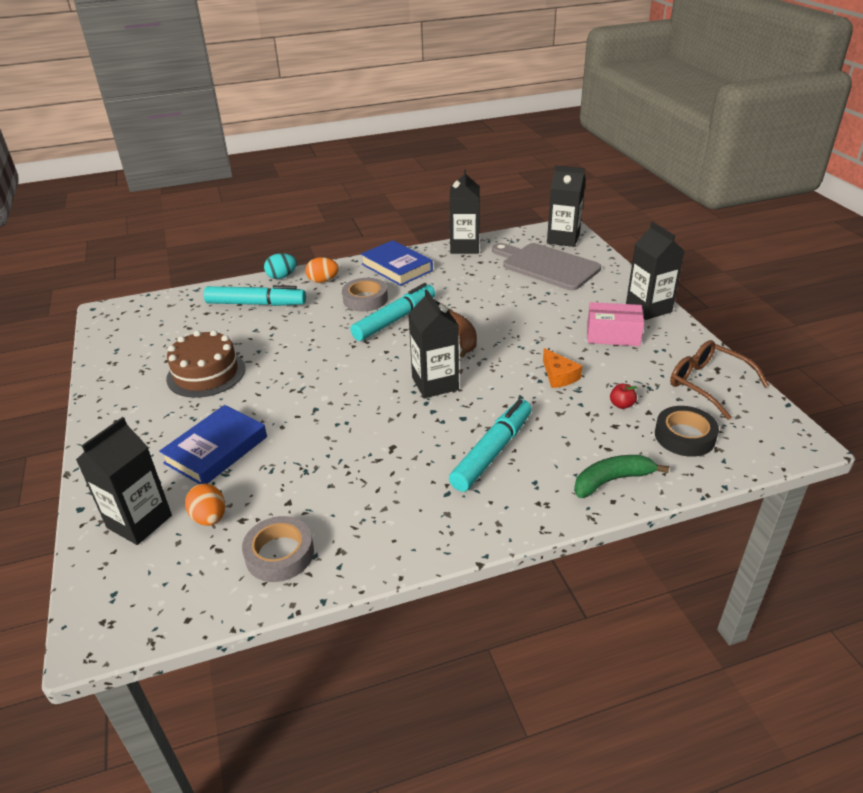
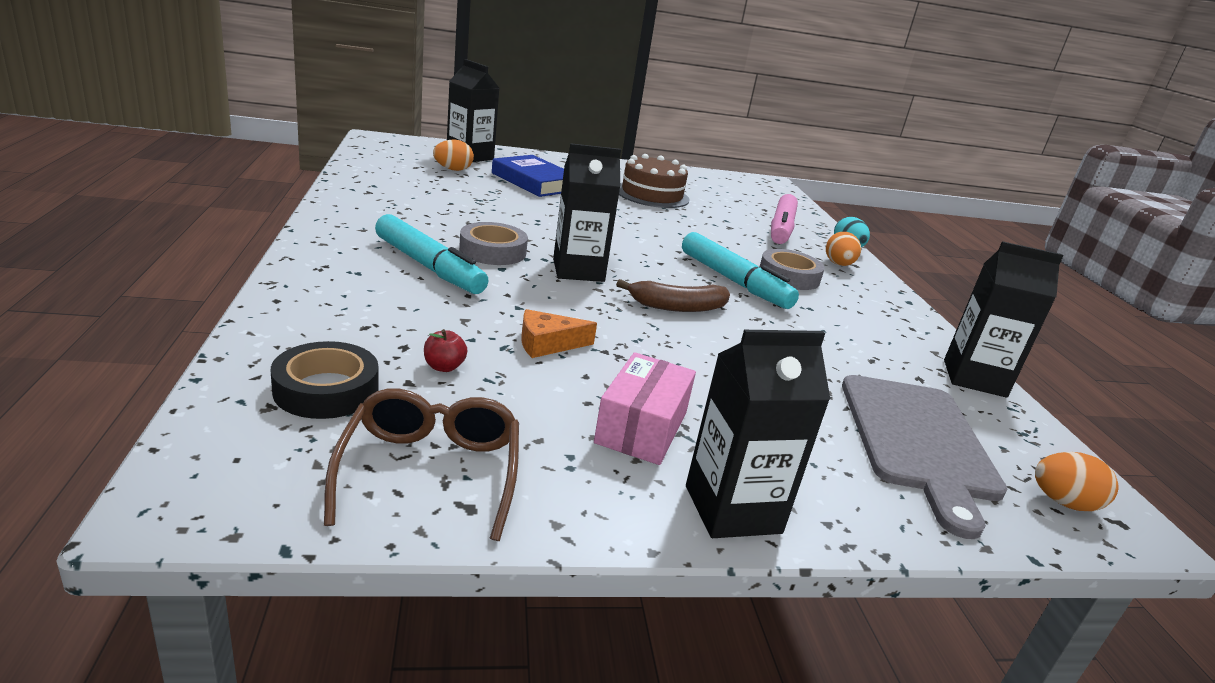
camera: 95 degrees right, 10 degrees down
turquoise marker [204,285,306,306] -> pink marker [771,194,798,244]
grey tape [242,516,314,582] -> grey tape moved to [459,222,528,265]
blue book [361,240,433,286] -> none
grey cutting board [492,243,601,290] -> grey cutting board turned 135 degrees clockwise [842,375,1007,539]
black carton [547,166,585,247] -> orange egg [1035,452,1118,511]
green banana [574,455,669,498] -> none
brown glasses [670,340,769,420] -> brown glasses turned 60 degrees counterclockwise [324,388,519,541]

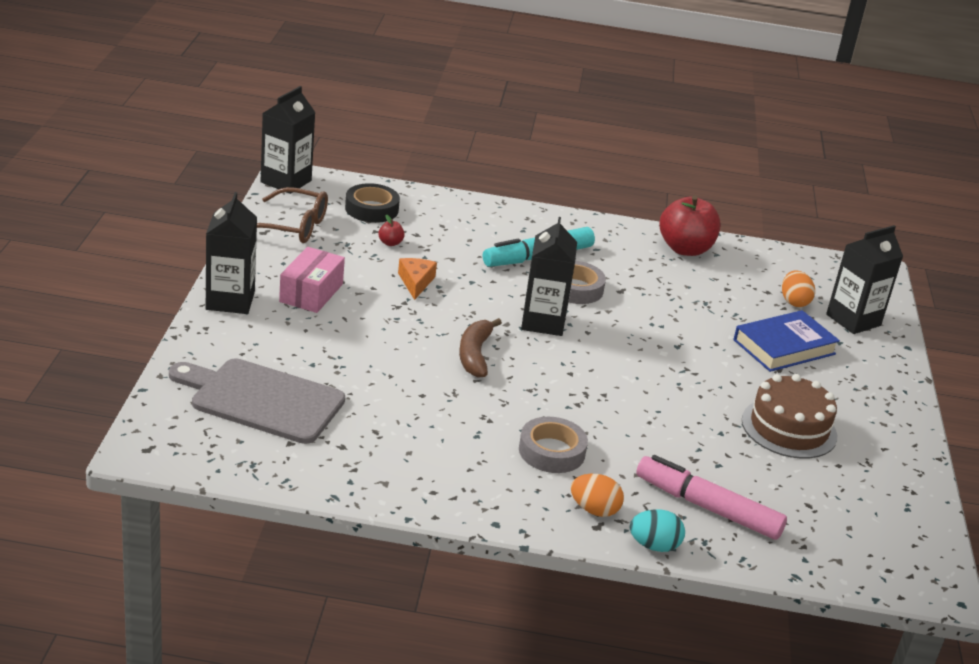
camera: 105 degrees right, 5 degrees up
pink box [594,352,696,465] -> pink box turned 75 degrees clockwise [279,247,345,313]
turquoise marker [682,232,799,309] -> none
black carton [944,241,1064,398] -> black carton moved to [260,86,316,194]
orange egg [1035,452,1118,511] -> none
none -> red apple [660,195,720,256]

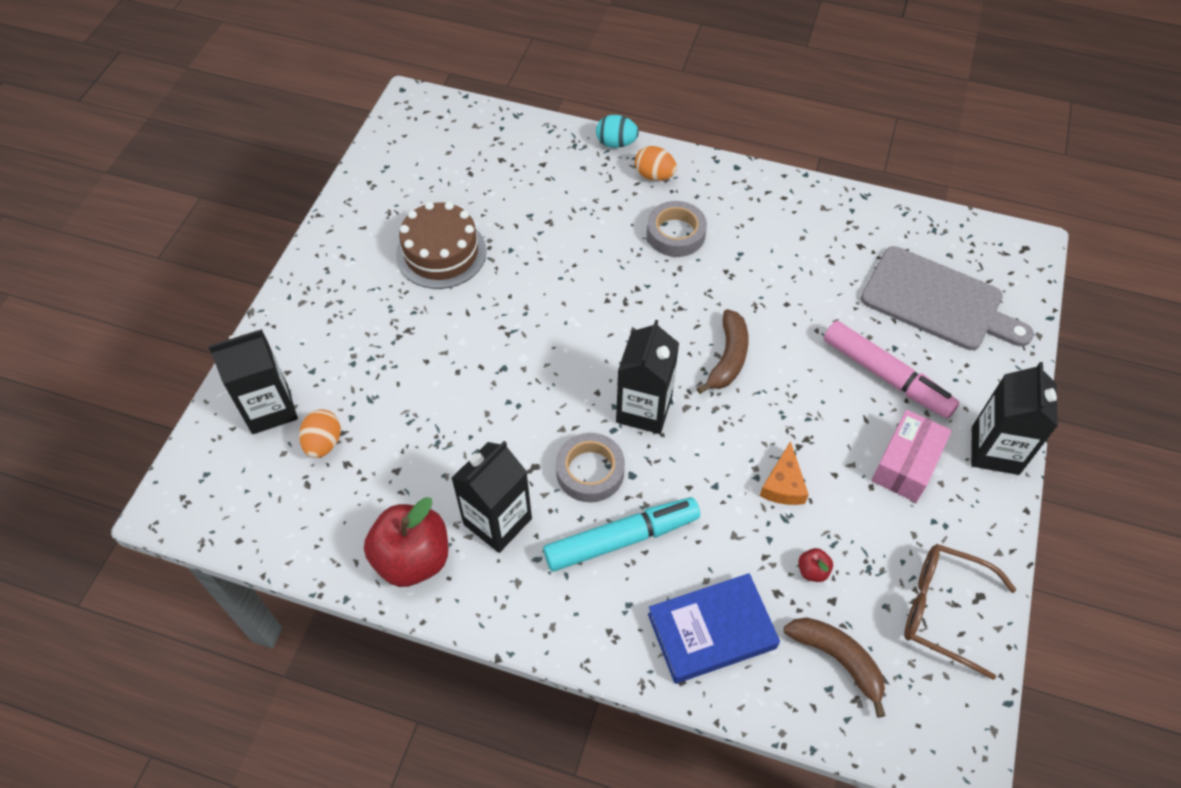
camera: 165 degrees left, 25 degrees up
black carton [260,86,316,194] -> black carton moved to [451,441,532,553]
black tape [345,183,400,223] -> brown banana [784,617,886,718]
pink marker [636,455,787,540] -> pink marker moved to [824,321,960,419]
blue book [733,310,840,372] -> blue book moved to [648,573,780,684]

